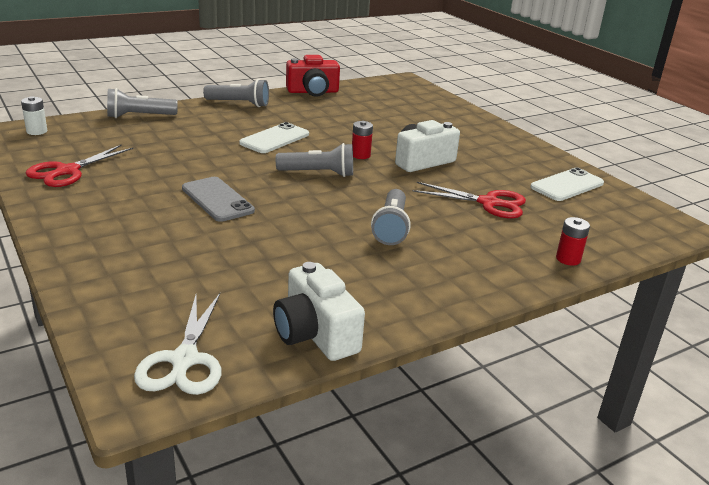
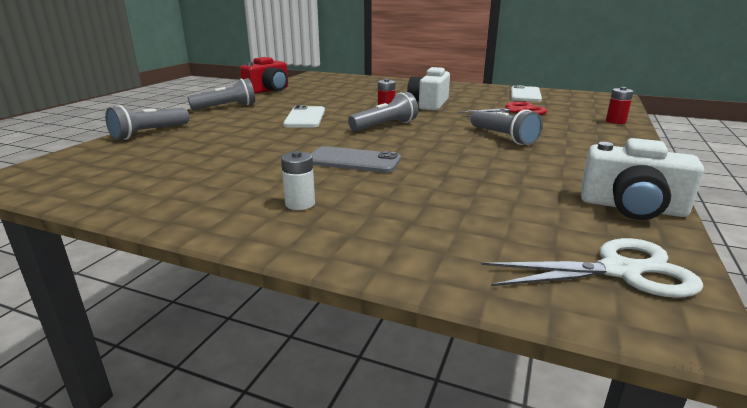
camera: 35 degrees left, 5 degrees down
white battery [21,96,47,135] -> white battery moved to [281,151,315,210]
red scissors [25,144,133,187] -> none
white scissors [134,293,221,395] -> white scissors turned 60 degrees counterclockwise [481,238,703,298]

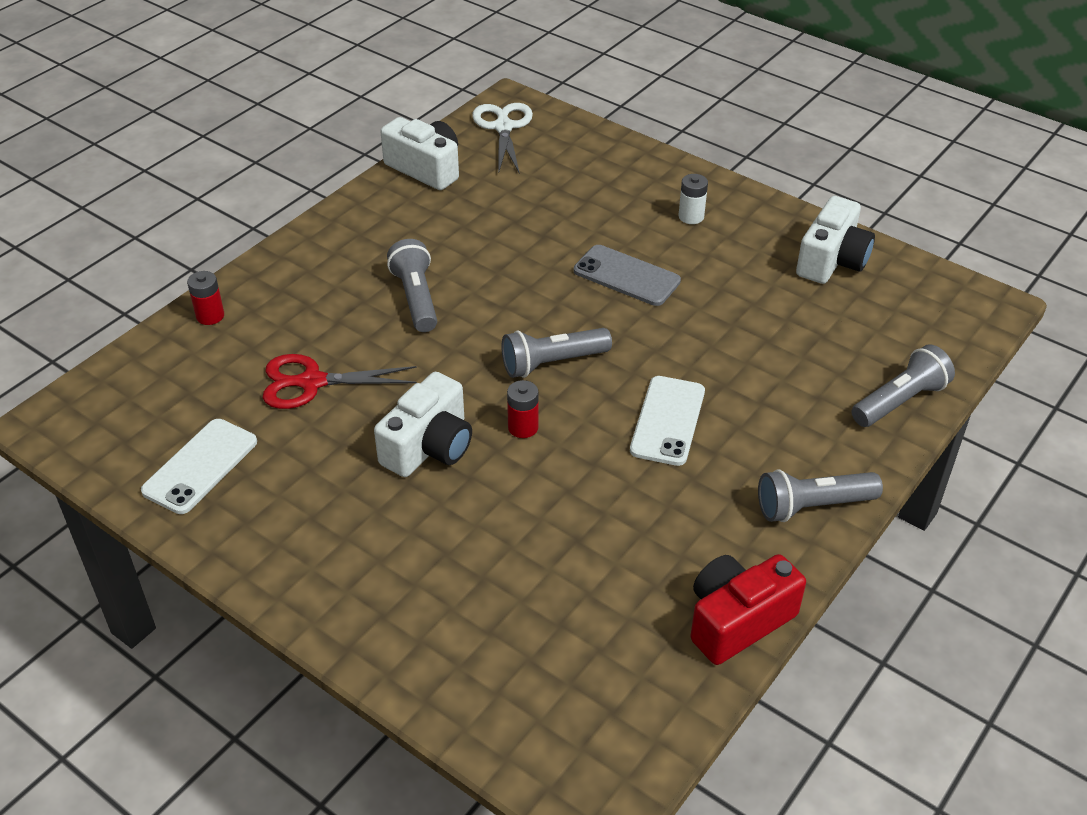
camera: 165 degrees left, 20 degrees up
white scissors [481,238,703,298] -> white scissors turned 75 degrees clockwise [472,103,533,174]
none -> white camera [796,196,875,284]

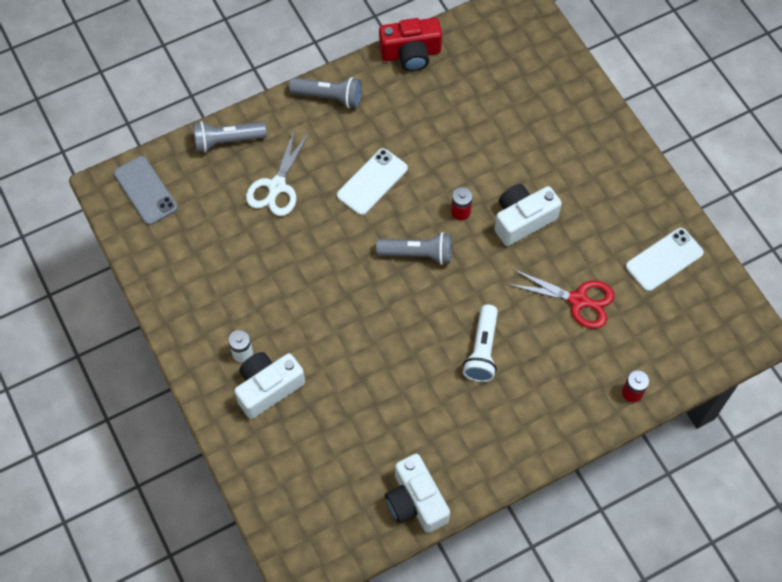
camera: 155 degrees left, 20 degrees up
grey flashlight [387,239,437,332] -> white flashlight [463,305,498,382]
white scissors [472,103,533,174] -> white scissors moved to [246,128,310,216]
grey phone [574,245,681,306] -> grey phone moved to [114,156,178,225]
white camera [796,196,875,284] -> white camera moved to [234,352,305,419]

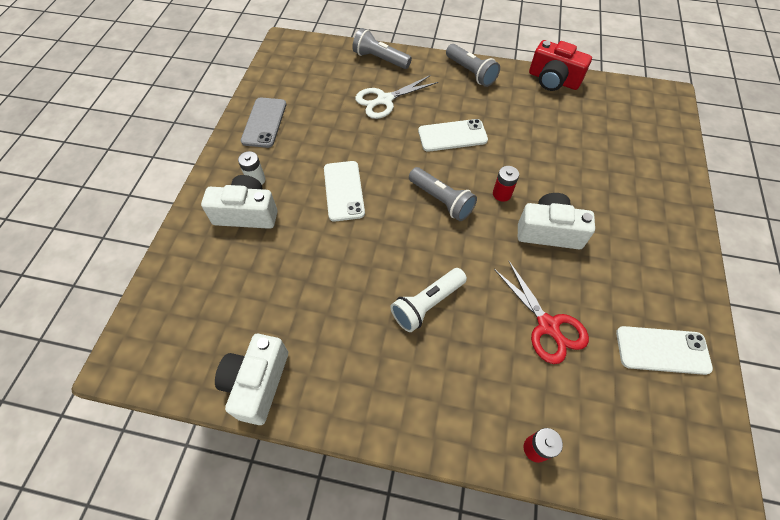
camera: 40 degrees right, 5 degrees down
grey phone [114,156,178,225] -> grey phone moved to [241,98,286,148]
none -> white phone [324,161,365,221]

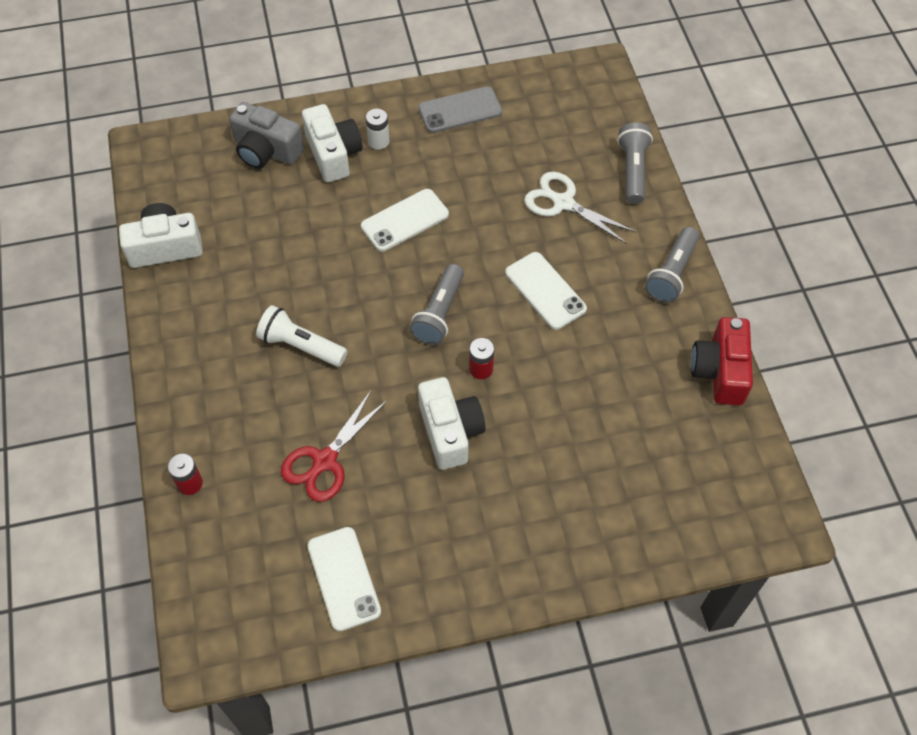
camera: 65 degrees right, 0 degrees up
none -> grey camera [229,102,304,169]

